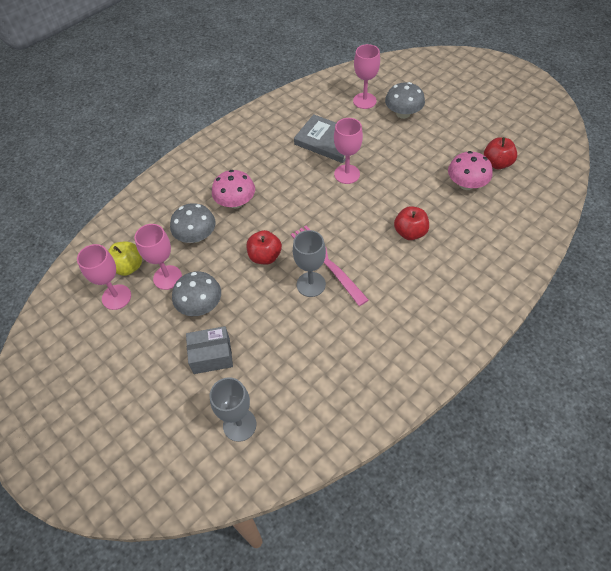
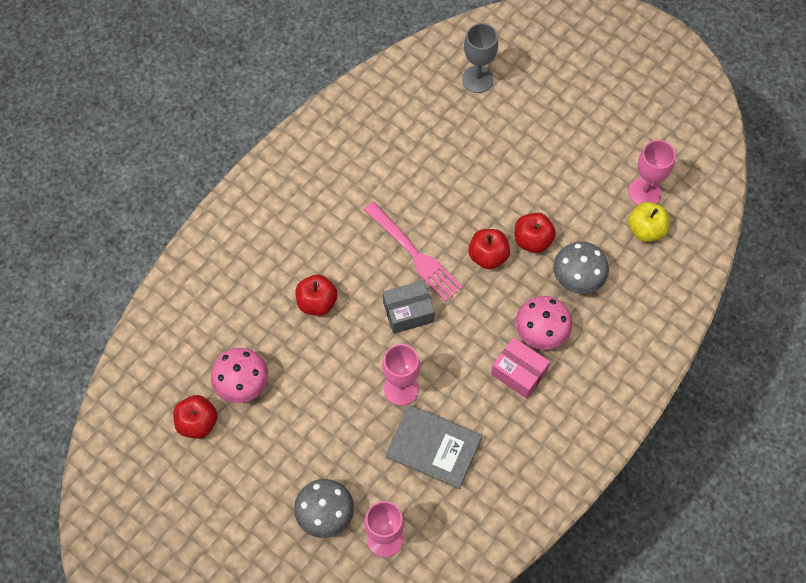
camera: 170 degrees right, 10 degrees up
pink goblet [134,224,182,290] -> none
grey mushroom [172,271,221,316] -> none
grey box [186,326,233,374] -> grey box moved to [383,280,435,334]
grey goblet [293,230,326,297] -> none
none -> pink box [491,337,550,399]
none -> red apple [515,213,556,253]

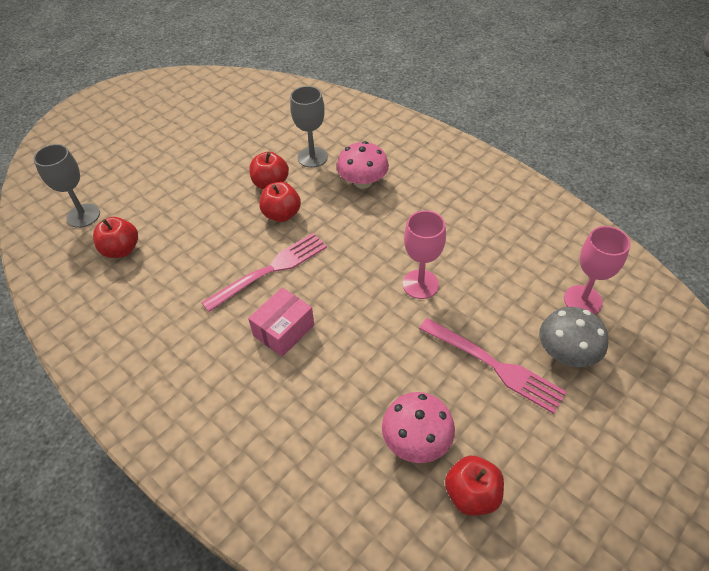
camera: 85 degrees left, 15 degrees down
red apple [295,274,338,316] -> red apple moved to [93,217,138,258]
grey box [383,280,435,334] -> none
grey book [386,405,482,489] -> none
pink box [491,337,550,399] -> pink box moved to [248,287,314,357]
grey mushroom [553,241,609,294] -> grey goblet [290,86,328,168]
yellow apple [628,202,669,242] -> none
pink goblet [629,140,676,205] -> none
none -> pink fork [419,318,567,414]

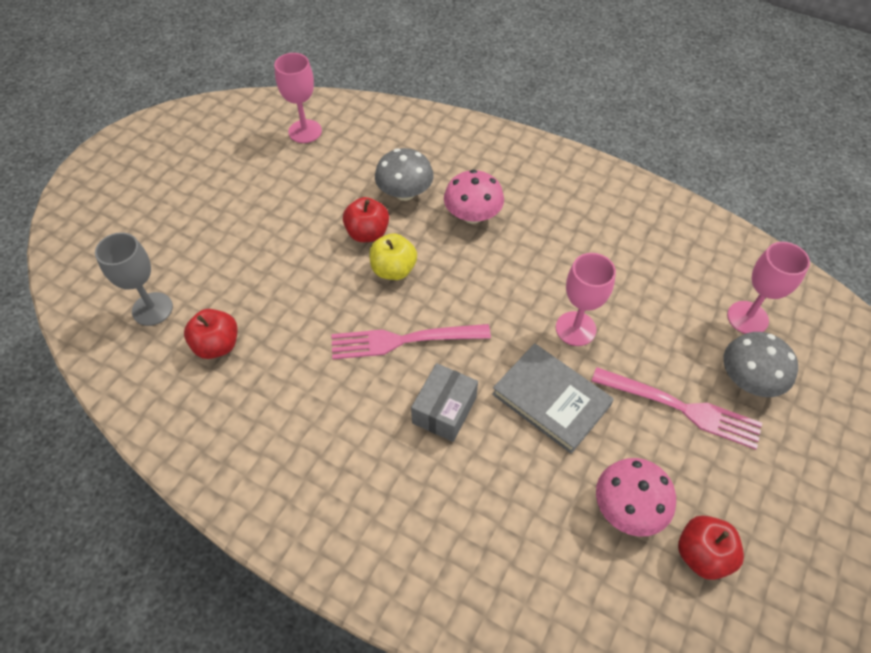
camera: 15 degrees left, 5 degrees up
pink fork [201,233,327,312] -> pink fork turned 135 degrees counterclockwise [331,324,491,359]
pink box [248,287,314,357] -> grey box [411,363,478,442]
red apple [259,182,301,222] -> yellow apple [369,233,417,280]
grey goblet [290,86,328,168] -> grey mushroom [375,148,434,201]
none -> pink goblet [274,53,322,143]
none -> grey book [492,343,614,454]

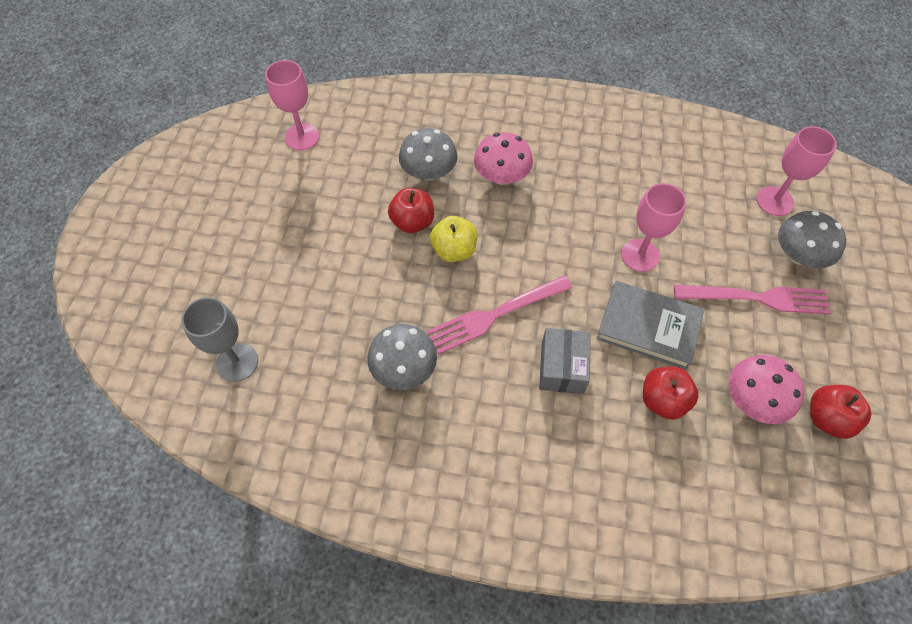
camera: 20 degrees left, 5 degrees up
red apple [184,309,237,359] -> red apple moved to [643,367,699,420]
none -> grey mushroom [367,324,437,390]

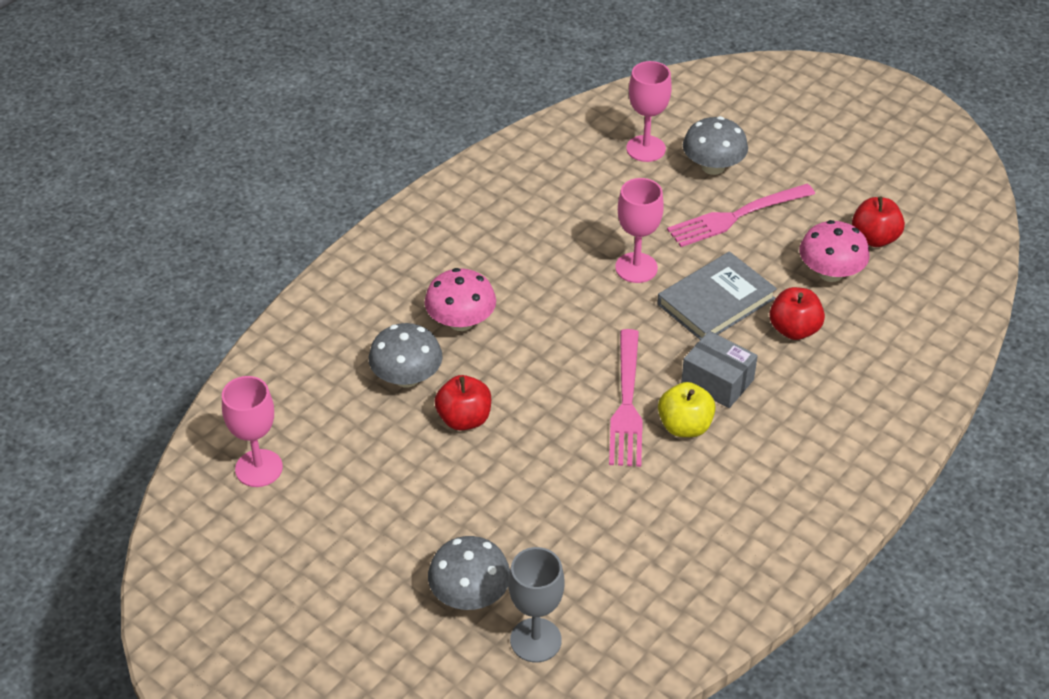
camera: 60 degrees left, 15 degrees down
grey mushroom [367,324,437,390] -> grey mushroom moved to [428,536,510,610]
yellow apple [430,216,477,262] -> yellow apple moved to [658,382,716,437]
pink fork [674,285,831,314] -> pink fork turned 150 degrees counterclockwise [667,184,815,247]

